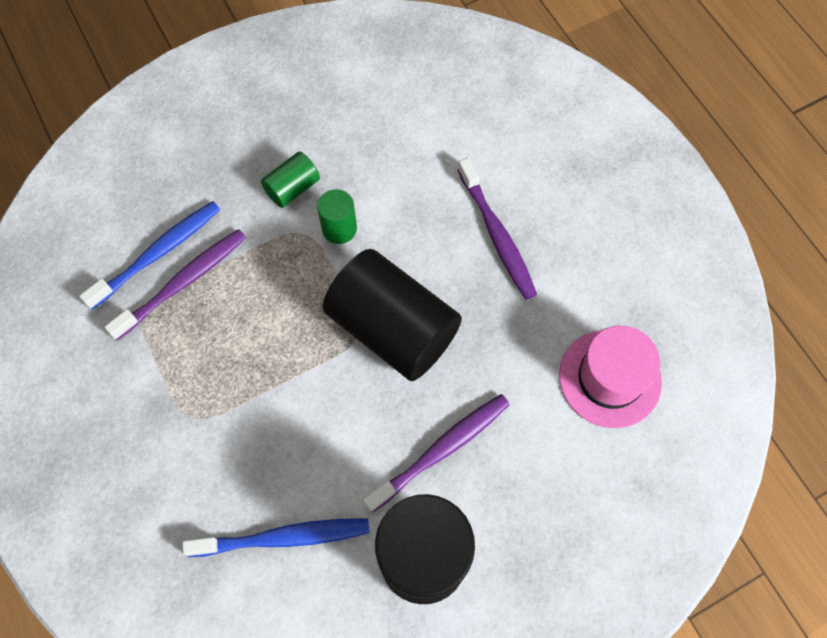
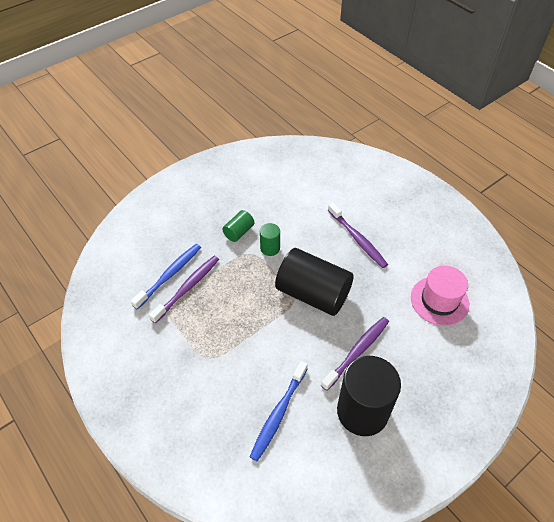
camera: 10 degrees left, 15 degrees down
blue toothbrush [182,518,370,557] -> blue toothbrush turned 135 degrees clockwise [250,361,308,461]

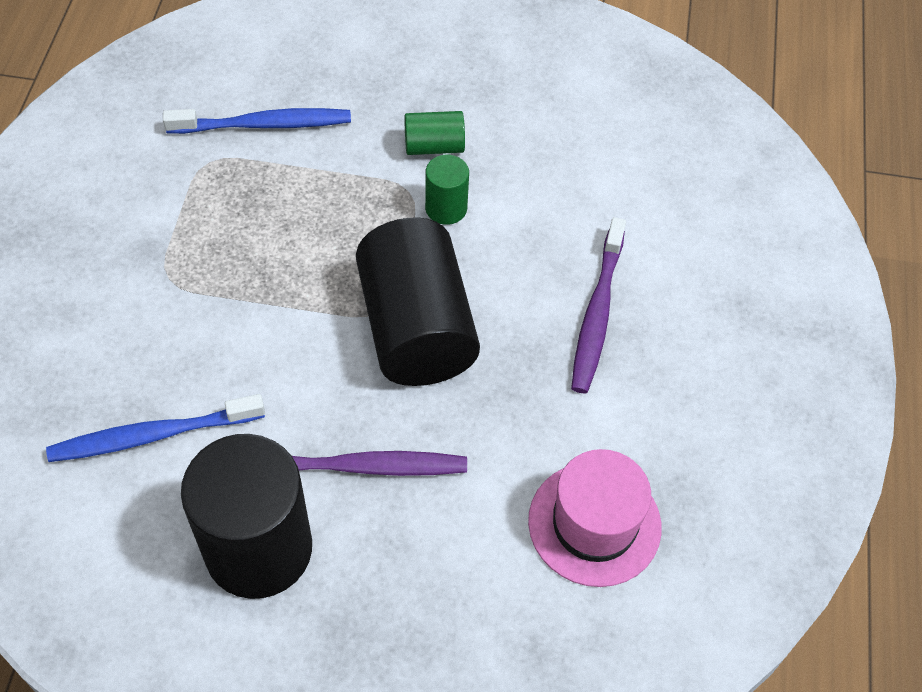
camera: 45 degrees right, 5 degrees up
purple toothbrush [149,256,219,324] -> none

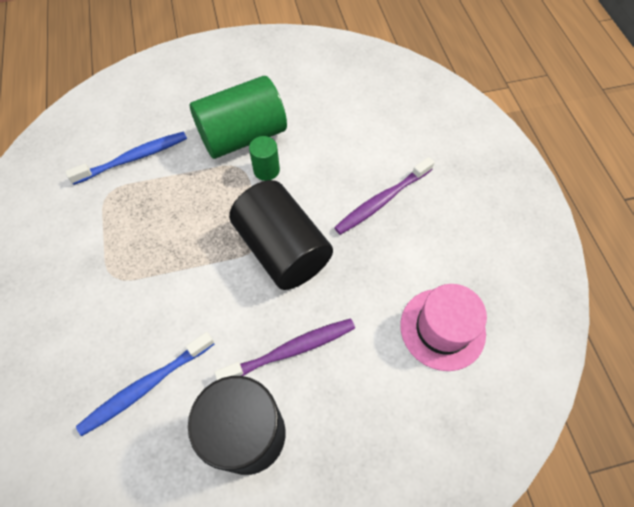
camera: 20 degrees left, 5 degrees up
green cylinder [404,111,465,155] -> green cylinder [190,76,287,159], size x2.16
purple toothbrush [571,217,626,393] -> purple toothbrush turned 60 degrees clockwise [334,157,435,235]

